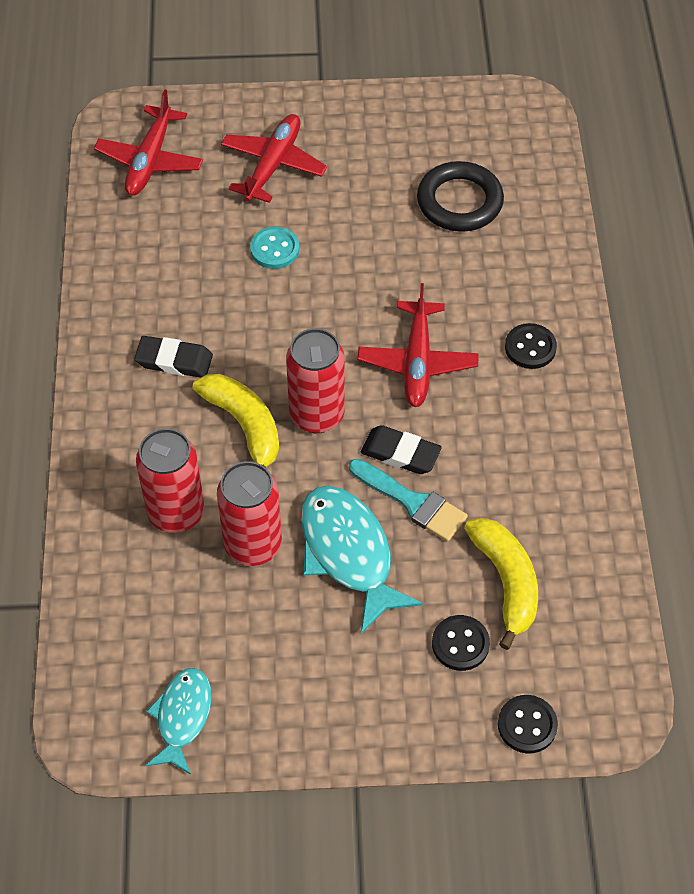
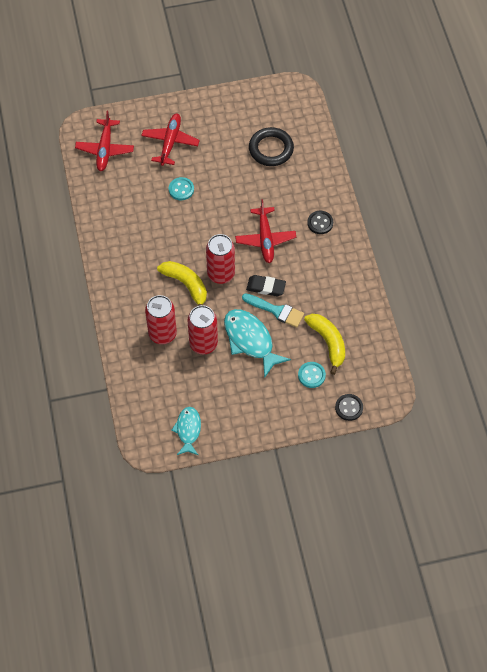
camera: 10 degrees left, 5 degrees up
black eraser [134,336,213,378] -> none
black button [432,615,490,671] -> turquoise button [298,362,326,388]

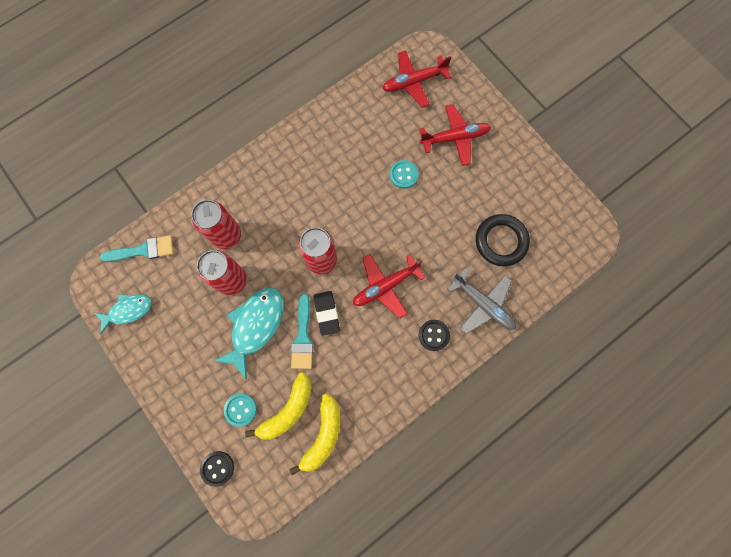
camera: 65 degrees right, 15 degrees up
yellow banana [157,261,207,306] -> yellow banana moved to [290,393,340,475]
none -> turquoise brush [100,235,174,262]
none -> grey plane [447,268,516,334]

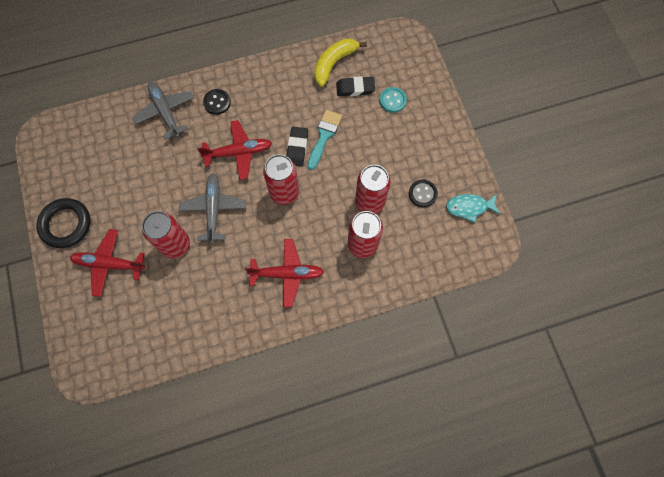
camera: 160 degrees left, 5 degrees down
turquoise brush [100,235,174,262] -> none
black button [200,451,234,487] -> black button moved to [409,180,438,207]
turquoise fish [214,287,284,380] -> none
yellow banana [245,372,312,440] -> black eraser [336,76,375,96]
red plane [382,50,452,108] -> red plane moved to [245,239,324,307]
turquoise button [390,160,419,189] -> red can [142,211,190,258]
black ring [476,214,530,266] -> black ring moved to [36,198,90,248]
none -> grey plane [179,173,246,243]

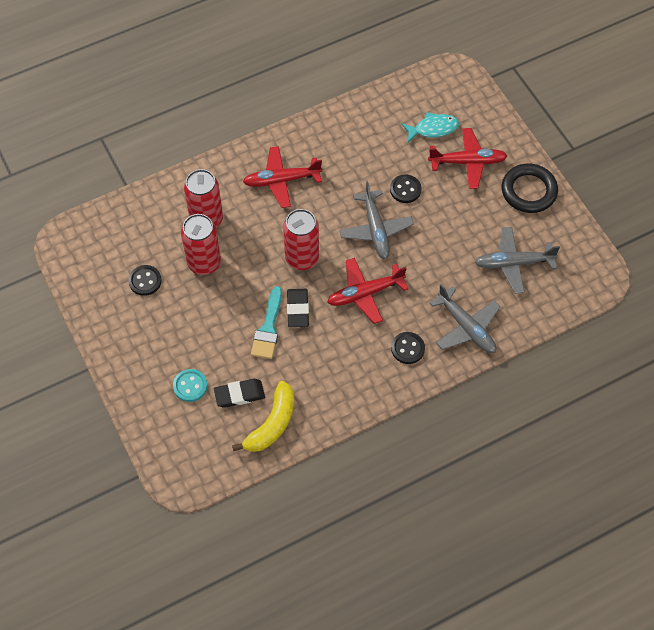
camera: 170 degrees right, 10 degrees down
red can [142,211,190,258] -> black button [390,174,422,203]
turquoise fish [446,194,500,223] -> turquoise fish moved to [401,112,459,142]
none -> grey plane [475,227,560,294]

